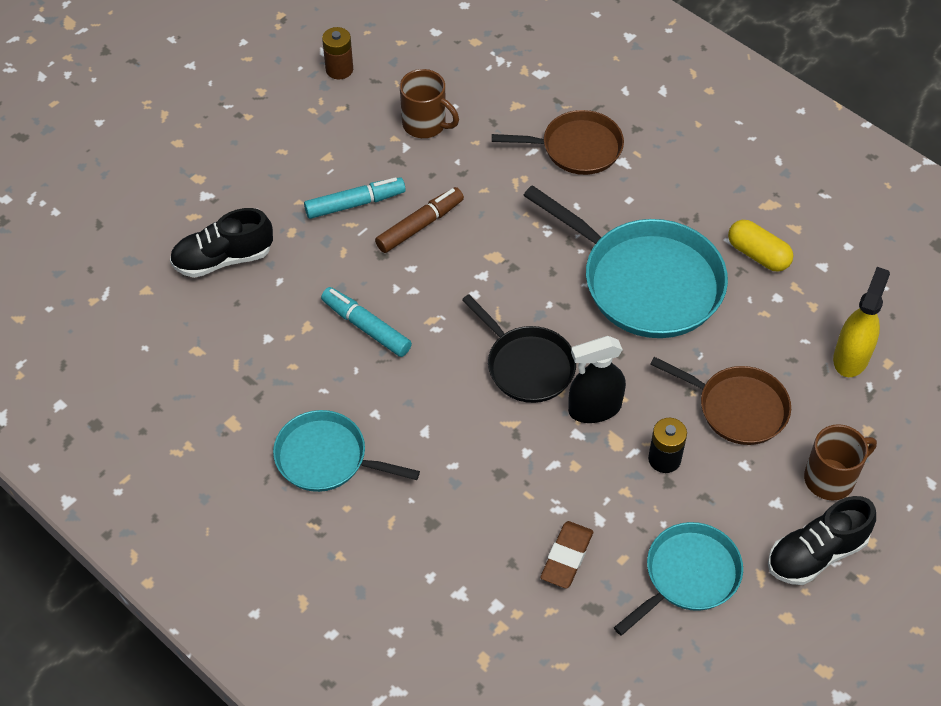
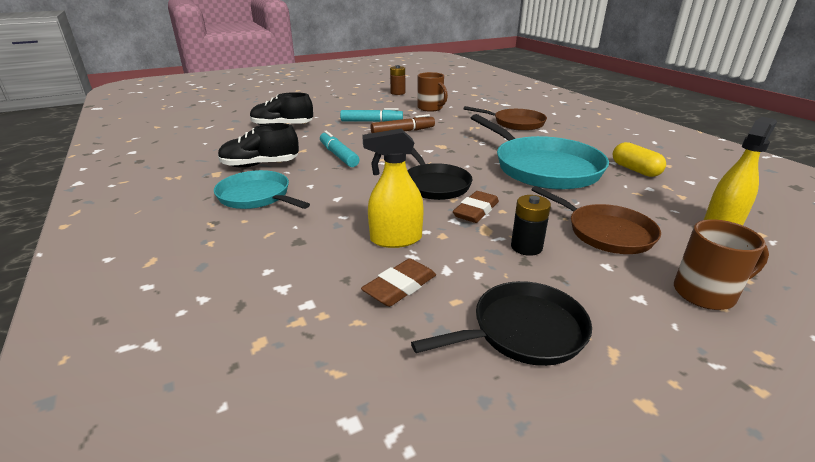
camera: 20 degrees right, 25 degrees down
black spray bottle [568,336,626,423] -> brown eraser [453,191,499,223]
turquoise pan [614,522,743,636] -> black pan [411,281,592,366]
black shoe [768,496,876,585] -> black shoe moved to [218,123,299,168]
none -> yellow spray bottle [362,129,424,248]

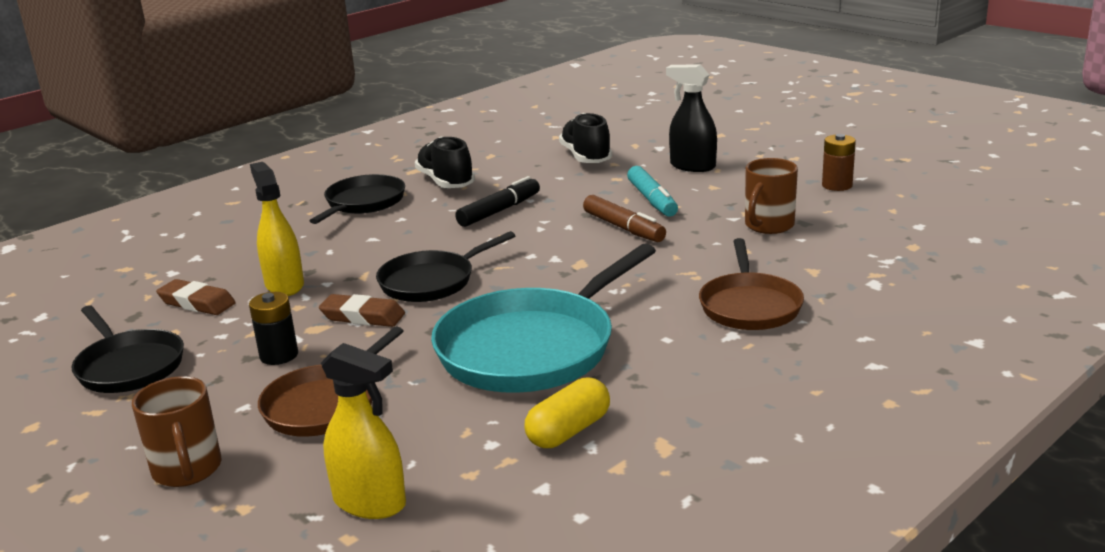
camera: 75 degrees right, 5 degrees down
turquoise pan [214,170,310,209] -> black pan [310,174,405,224]
turquoise marker [320,131,360,167] -> black marker [455,176,540,227]
none -> black spray bottle [666,64,717,172]

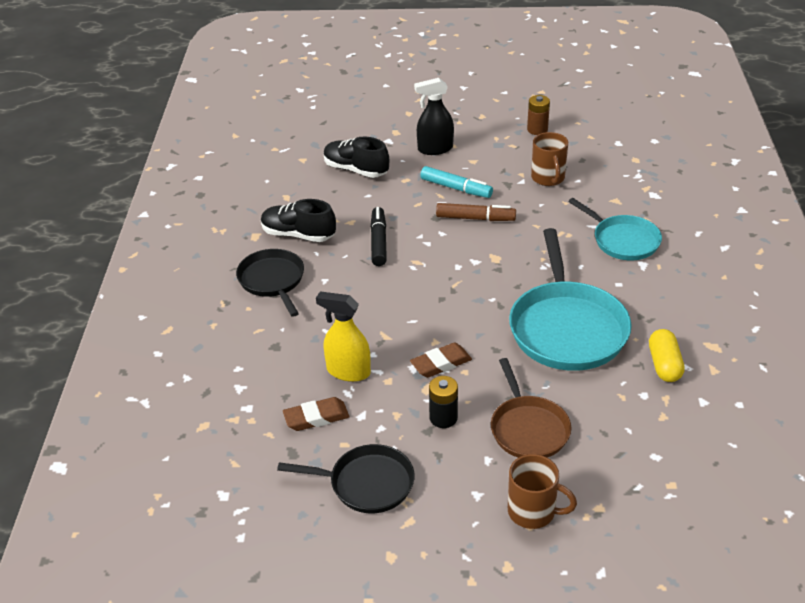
camera: 45 degrees left, 15 degrees up
yellow spray bottle [321,343,406,519] -> none
black pan [376,231,515,302] -> none
brown pan [699,238,804,330] -> turquoise pan [568,198,662,260]

